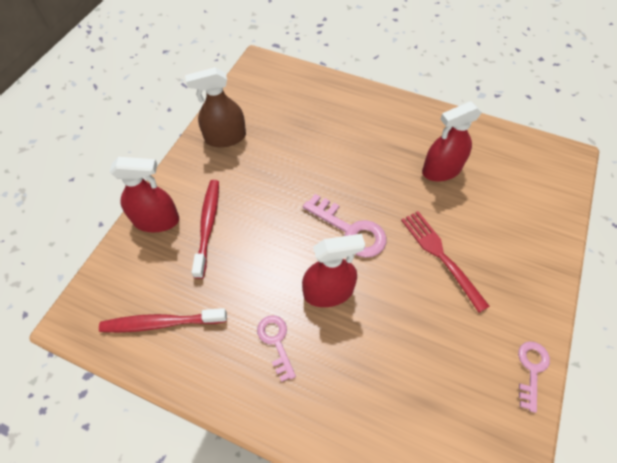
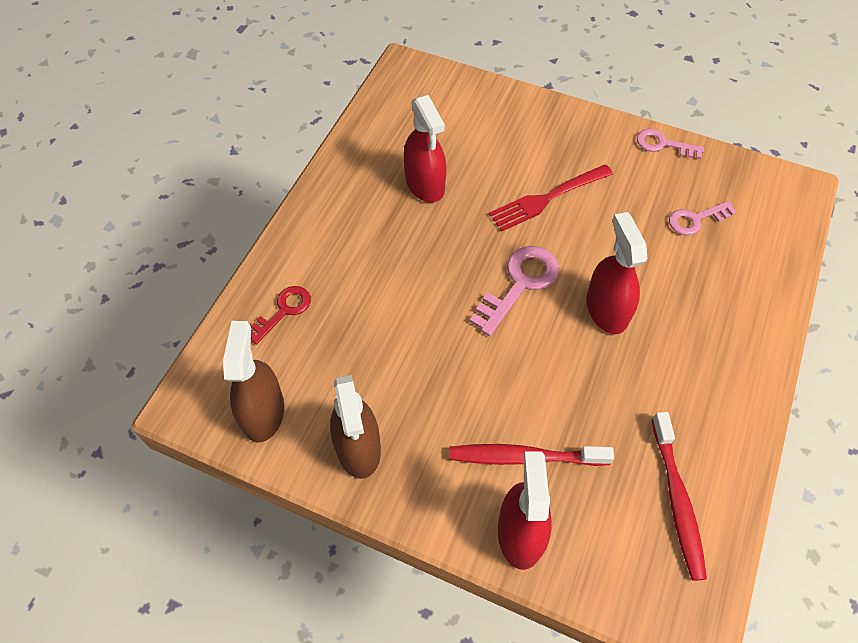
camera: 90 degrees left, 0 degrees up
pink key [257,315,296,382] -> pink key moved to [669,201,736,235]
none -> brown spray bottle [223,321,284,443]
none -> red key [251,286,311,345]

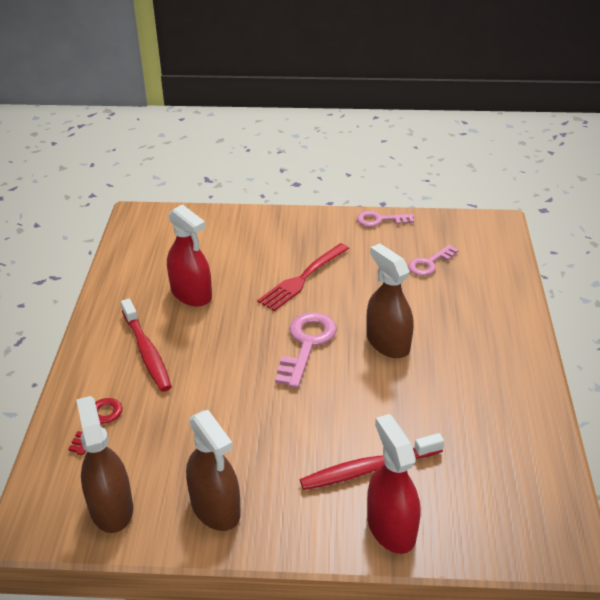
camera: 20 degrees left, 20 degrees down
red spray bottle [586,212,647,334] -> brown spray bottle [366,244,414,358]
red toothbrush [652,412,707,581] -> red toothbrush moved to [121,299,172,392]

